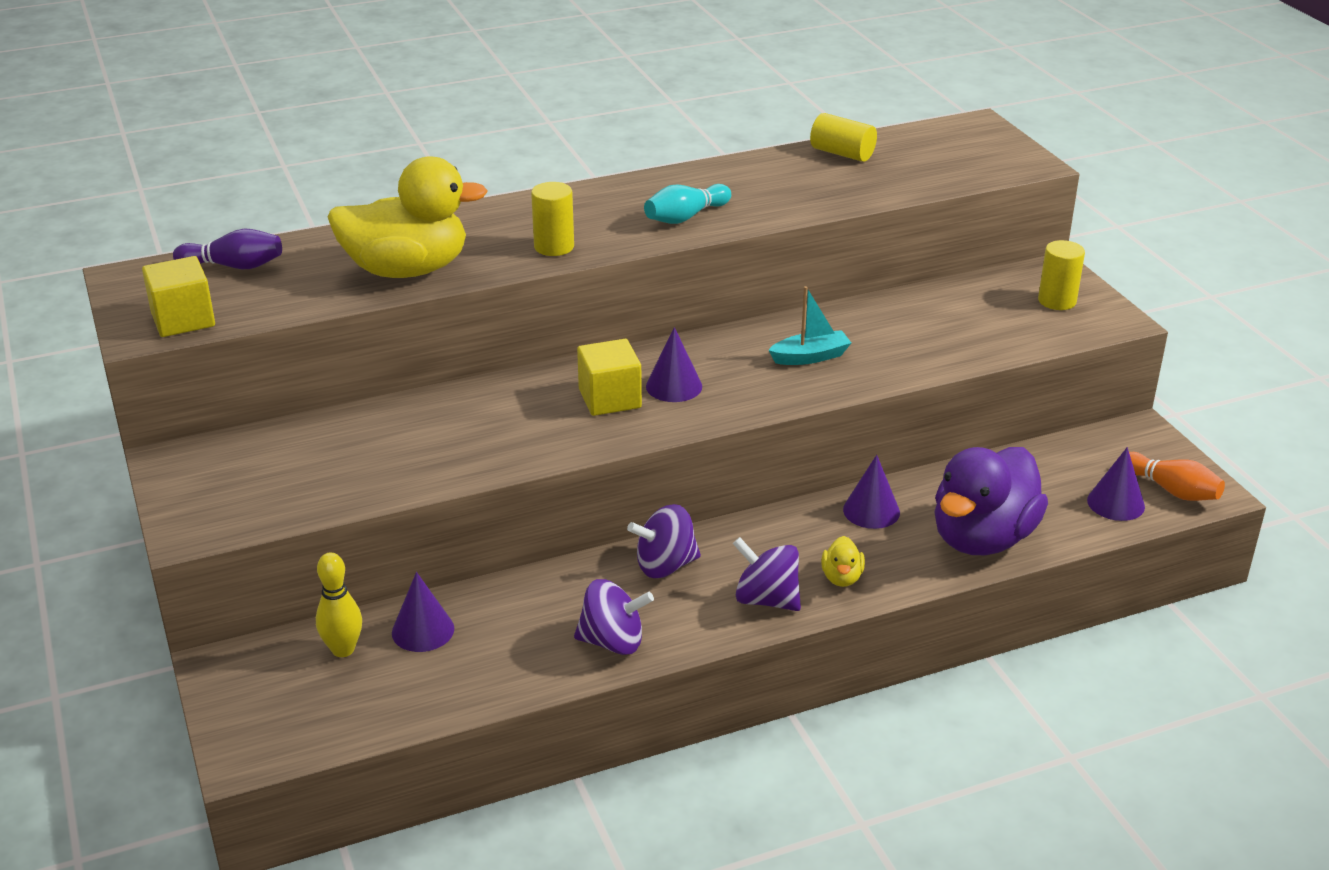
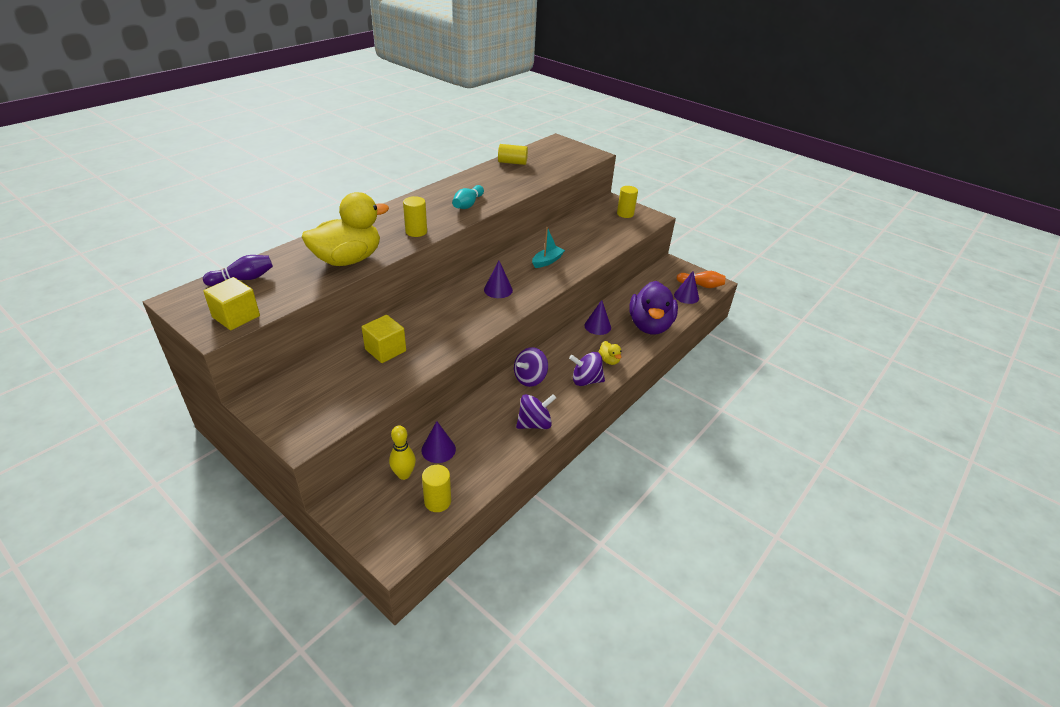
camera: 30 degrees left, 5 degrees up
yellow cube [577,339,642,416] -> yellow cube moved to [362,315,406,363]
none -> yellow cylinder [422,465,451,512]

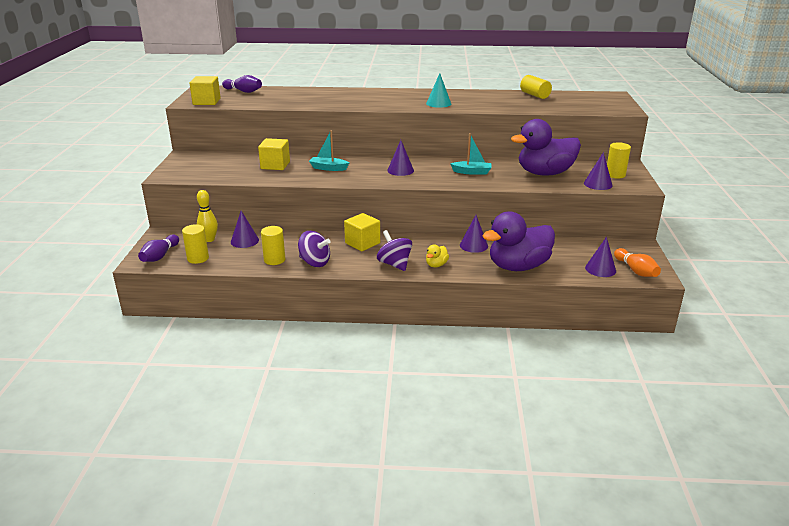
camera: 55 degrees right, 10 degrees down
yellow duck [302,192,389,266] -> none
yellow cylinder [403,196,427,237] -> yellow cylinder moved to [261,226,285,265]
turquoise bowling pin [452,185,484,209] -> turquoise cone [426,73,451,108]
purple spinning top [514,347,548,387] -> yellow cube [344,213,380,251]
none -> purple bowling pin [138,234,179,262]
none -> turquoise boat [309,130,349,171]
none -> purple duck [511,119,581,176]
none -> purple cone [584,152,613,190]

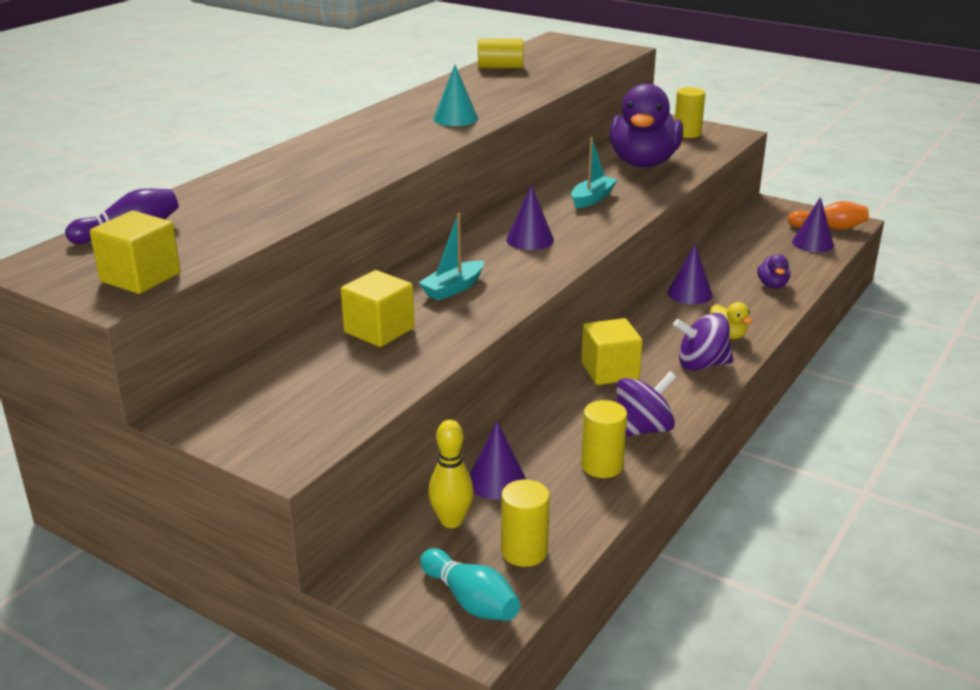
camera: 60 degrees left, 0 degrees up
purple bowling pin [138,234,179,262] -> turquoise bowling pin [420,548,520,621]
purple duck [482,211,555,271] -> purple duck [757,254,791,289], size x0.41
purple cone [584,152,613,190] -> none

